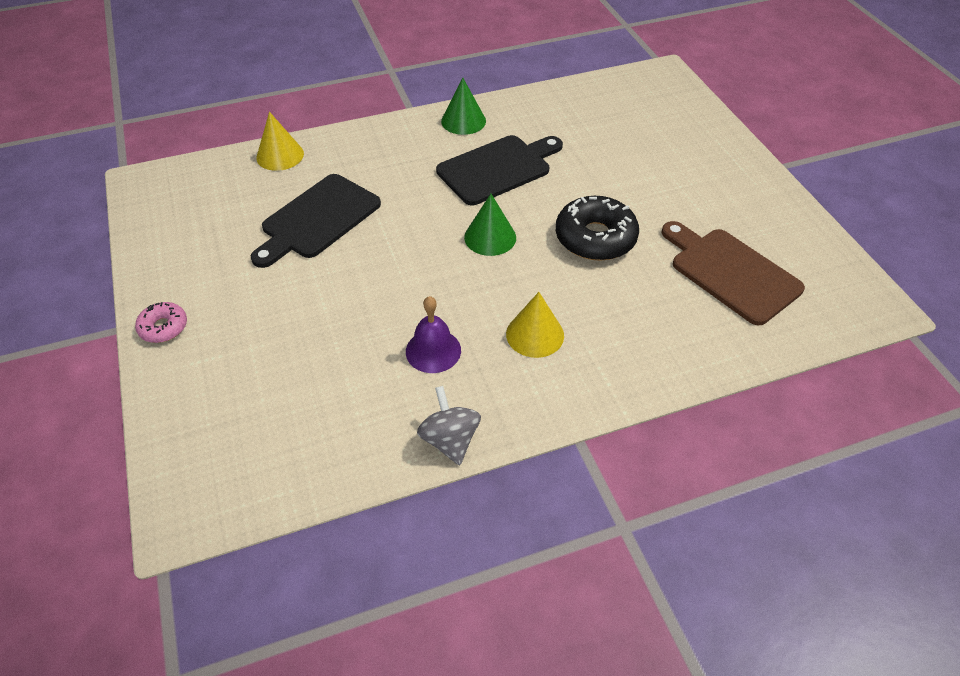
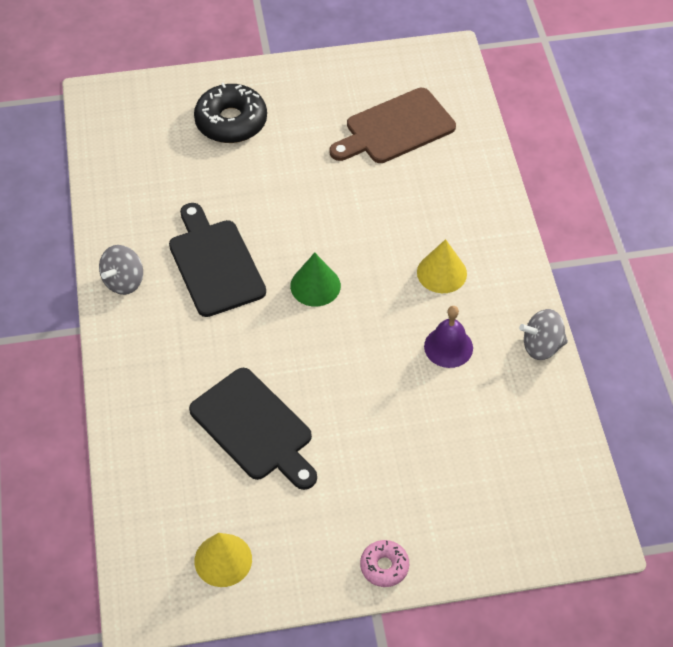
camera: 80 degrees left, 5 degrees up
yellow cone [256,112,304,171] -> yellow cone moved to [195,533,252,587]
green cone [441,78,486,135] -> grey spinning top [99,245,143,295]
black donut [556,196,639,260] -> black donut moved to [194,83,267,143]

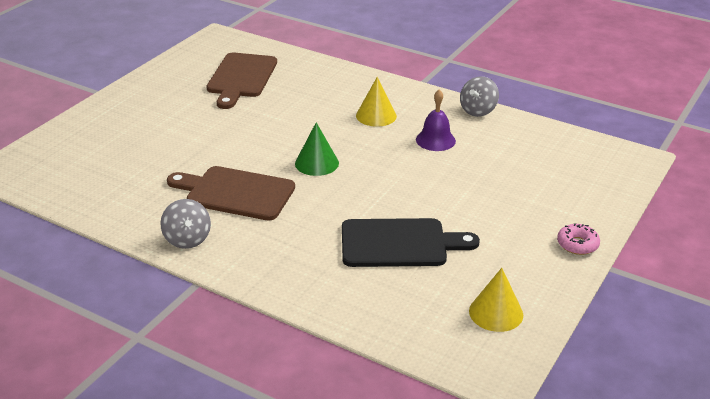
camera: 50 degrees left, 20 degrees down
black cutting board [169,203,266,317] -> brown cutting board [167,166,295,220]
black donut [194,83,267,143] -> none

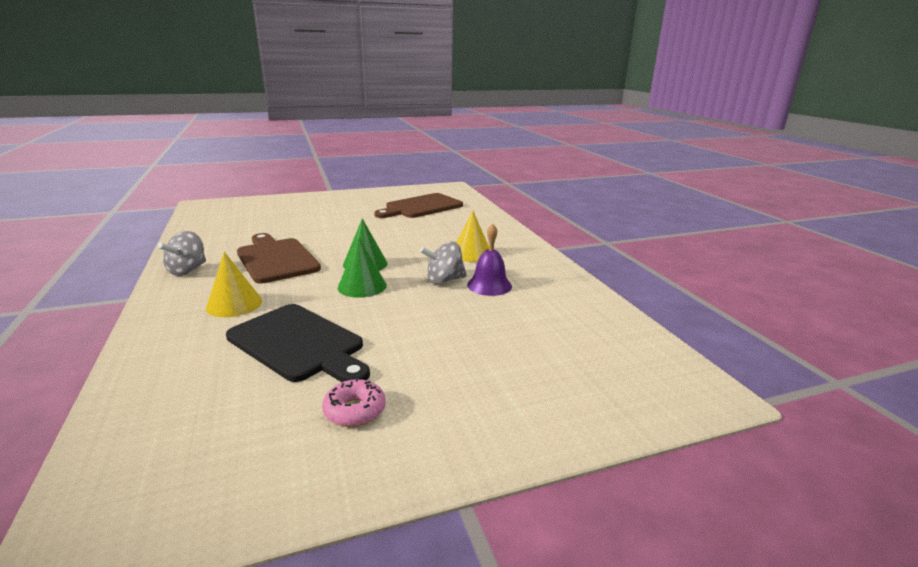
camera: 40 degrees right, 10 degrees down
grey spinning top [460,76,499,117] -> grey spinning top moved to [420,241,467,284]
yellow cone [469,268,523,332] -> yellow cone moved to [206,252,262,317]
pink donut [557,223,600,255] -> pink donut moved to [322,378,386,427]
none -> green cone [338,237,387,298]

